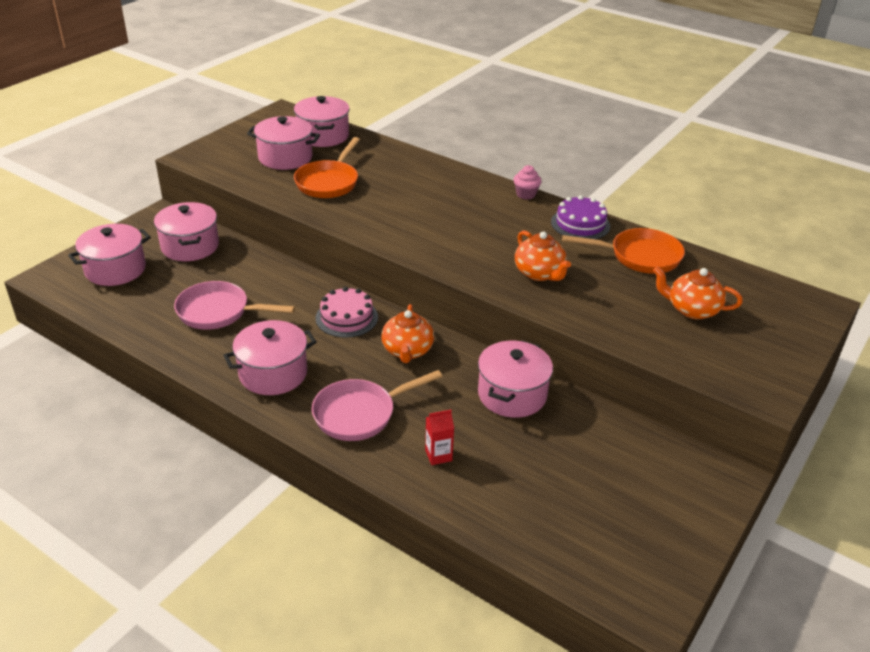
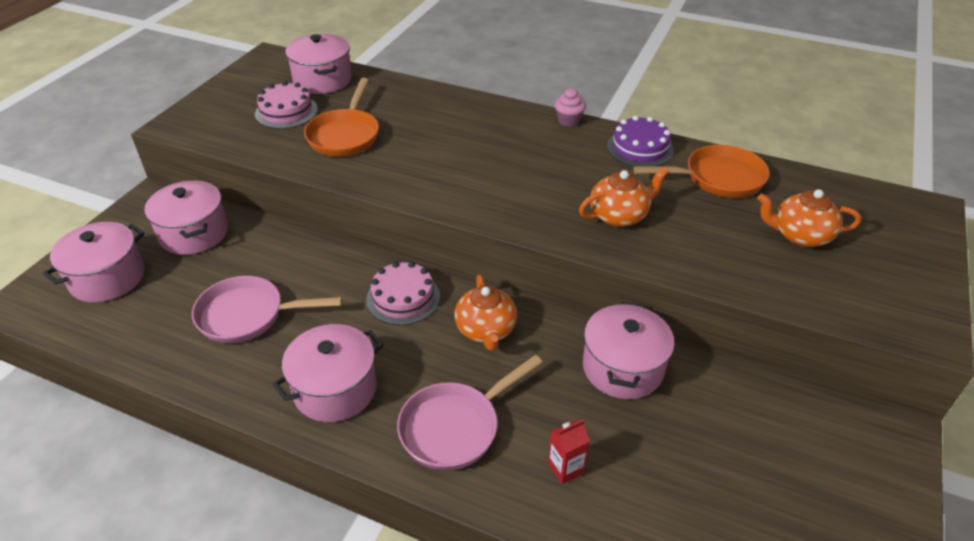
camera: 10 degrees left, 5 degrees up
pink pot [247,116,320,170] -> pink cake [255,81,318,129]
orange teapot [515,230,571,281] -> orange teapot turned 75 degrees counterclockwise [579,167,669,227]

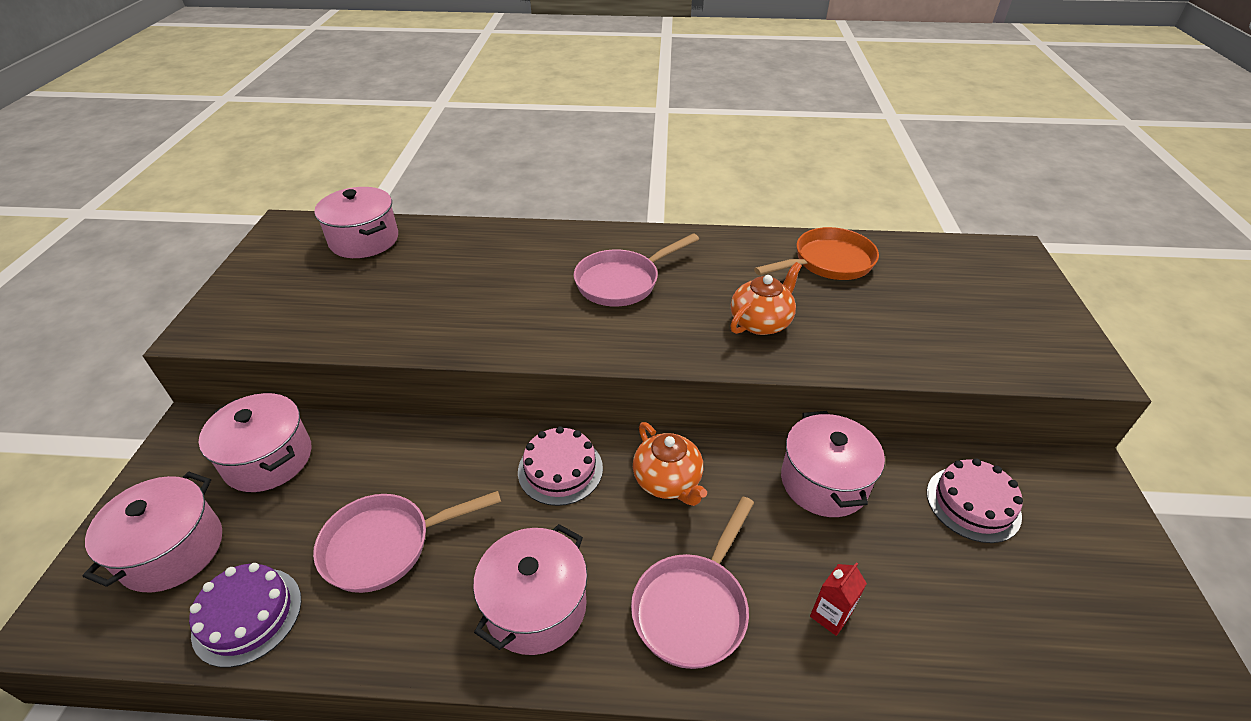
camera: 20 degrees left, 0 degrees up
pink cake [255,81,318,129] -> pink cake moved to [927,458,1023,543]
orange pan [304,78,379,157] -> none
pink cupcake [555,88,586,127] -> none
purple cake [607,116,674,166] -> purple cake moved to [189,563,301,668]
orange teapot [758,189,861,247] -> none
none -> pink pan [574,233,699,307]

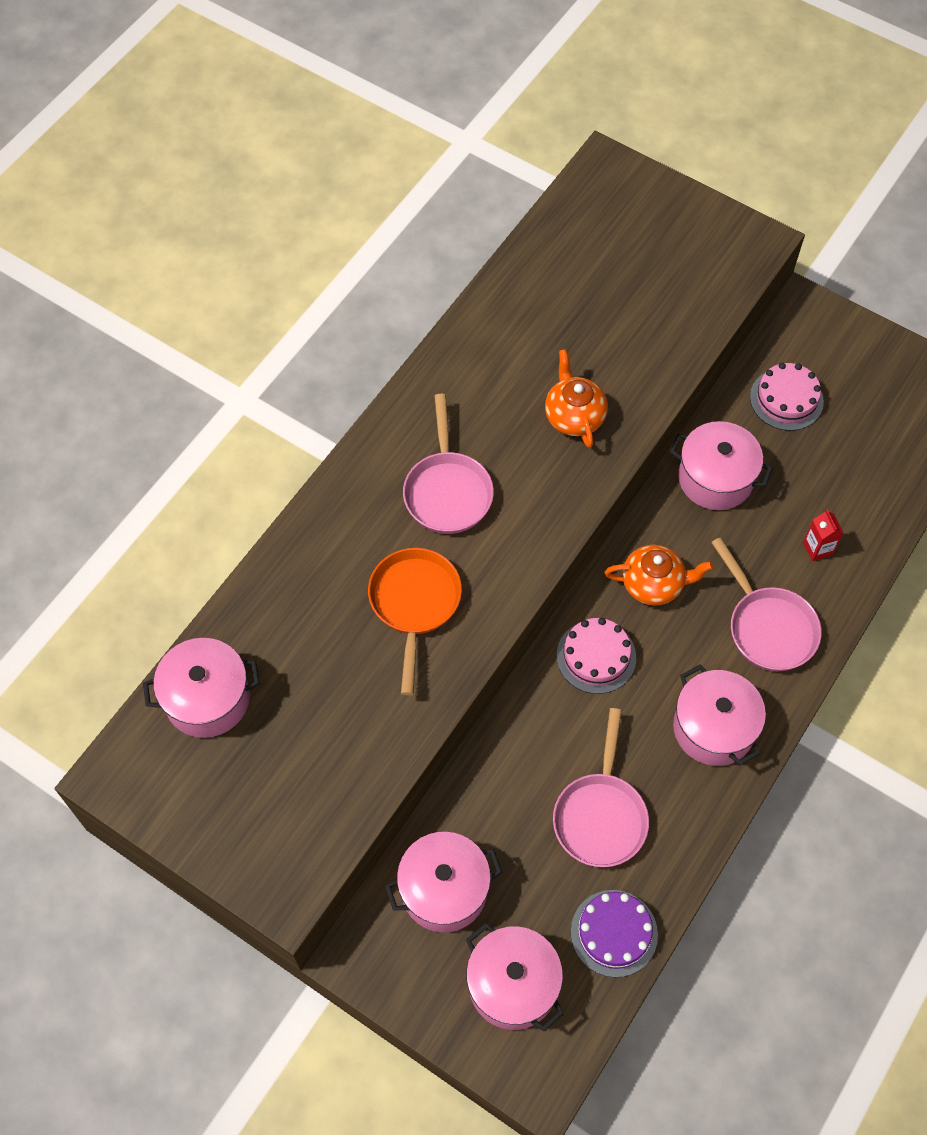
camera: 60 degrees left, 20 degrees up
orange pan [754,227,879,280] -> orange pan moved to [368,548,462,695]

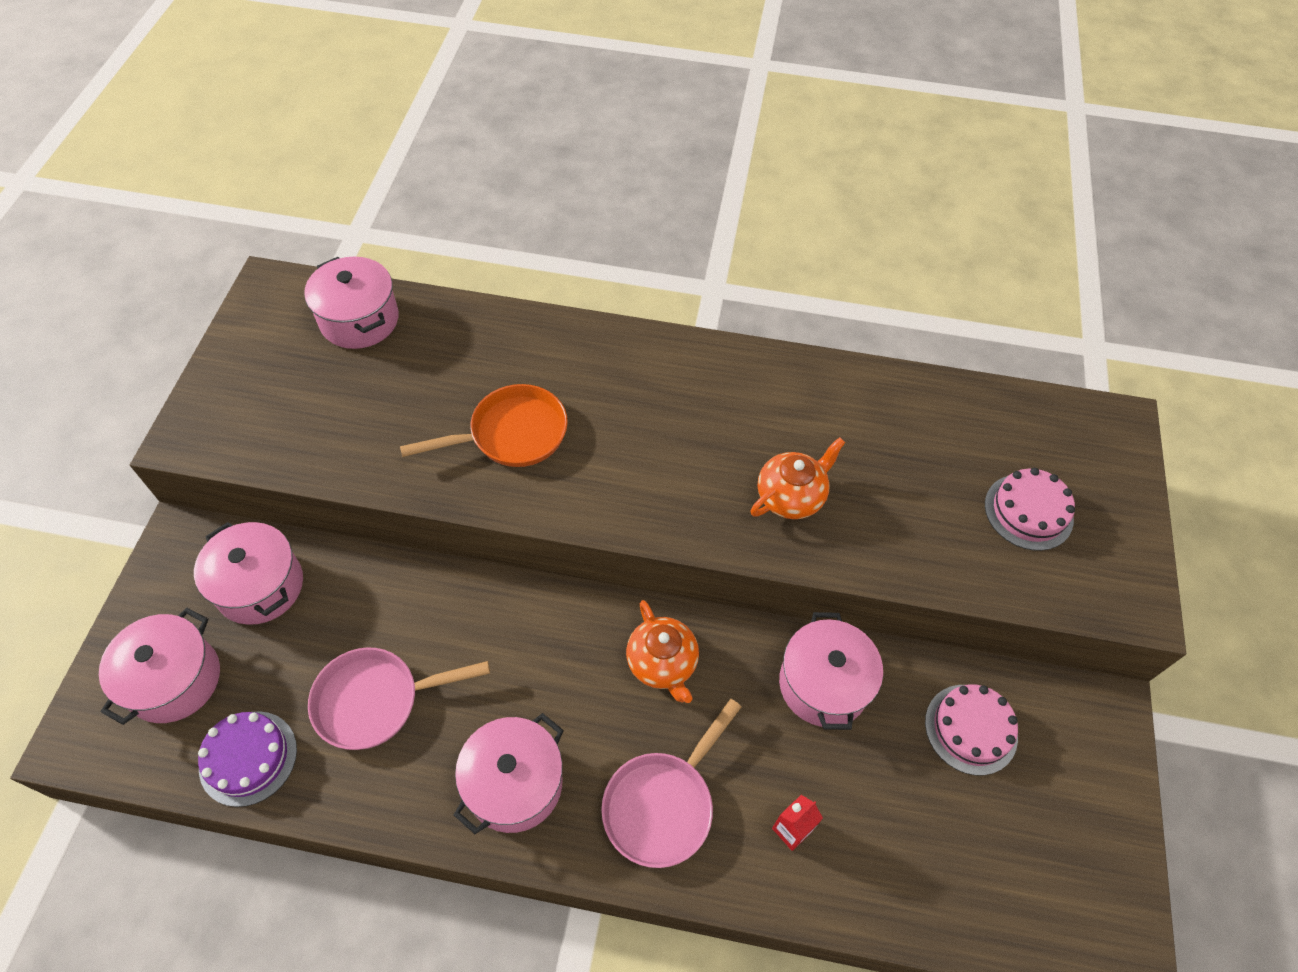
camera: 65 degrees right, 5 degrees down
pink pan [403,394,494,534] -> none
pink cake [557,618,636,694] -> pink cake moved to [985,468,1075,551]

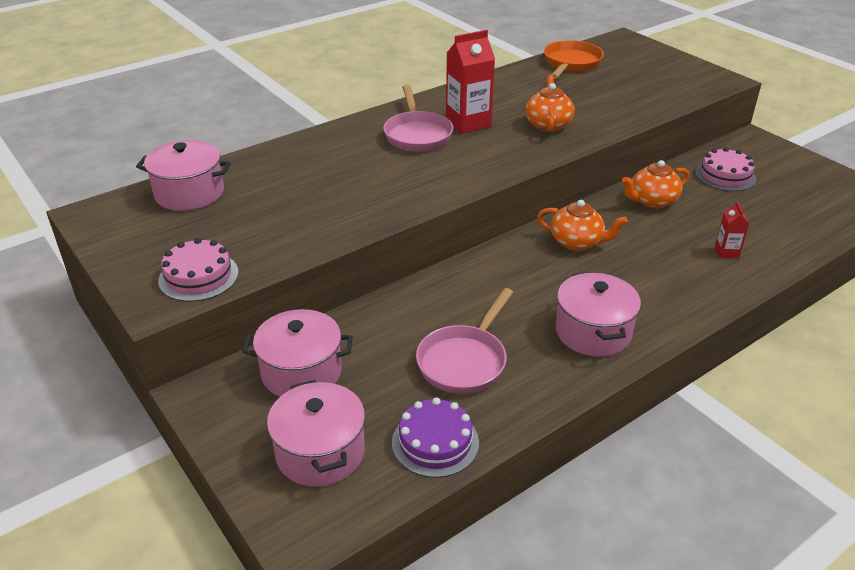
camera: 45 degrees left, 20 degrees down
orange pan [400,384,568,467] -> orange pan moved to [544,40,604,79]
pink pan [601,699,741,868] -> pink pan moved to [383,85,454,152]
pink pot [779,612,883,730] -> orange teapot [622,160,689,209]
pink cake [985,468,1075,551] -> pink cake moved to [158,238,239,302]
none -> red carton [446,30,495,134]

